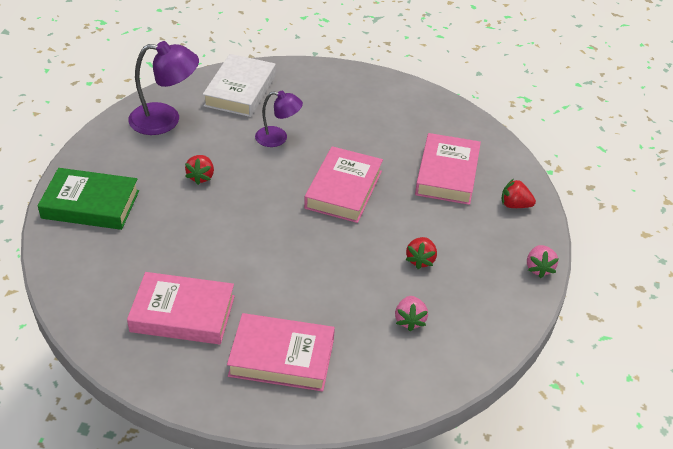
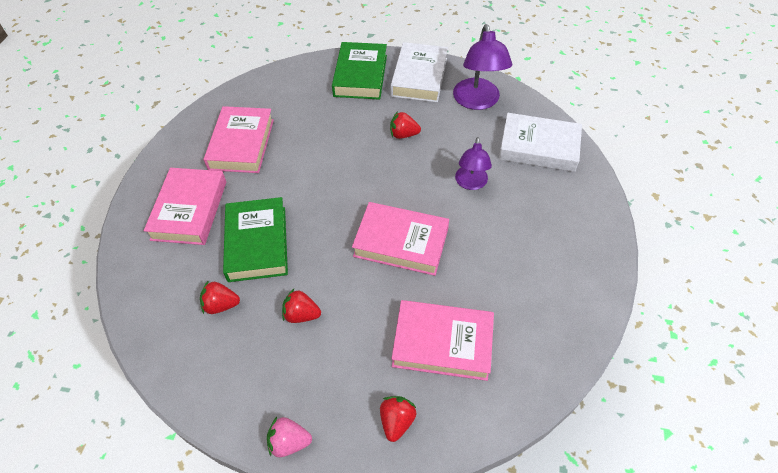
camera: 90 degrees right, 10 degrees up
pink strawberry [395,296,428,332] -> red strawberry [200,280,240,314]
none -> green book [223,197,288,282]
none -> white book [391,42,448,102]

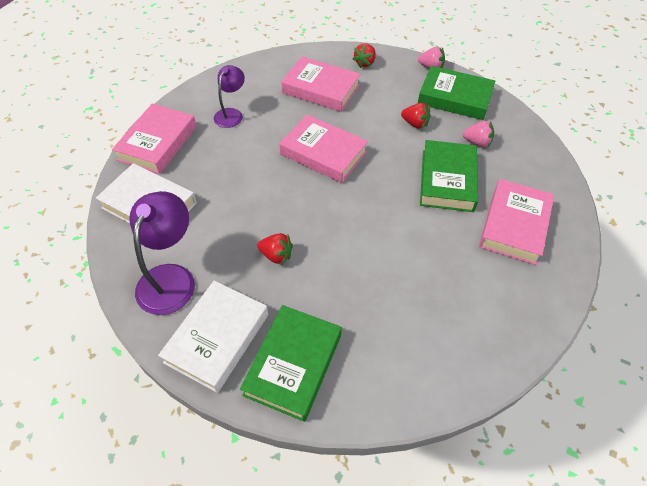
camera: 165 degrees left, 0 degrees up
red strawberry [200,280,240,314] -> pink strawberry [463,121,494,147]
pink book [204,106,274,173] -> pink book moved to [112,104,197,174]
purple lamp [455,137,492,190] -> purple lamp moved to [214,65,245,128]
none -> green book [418,66,495,120]

